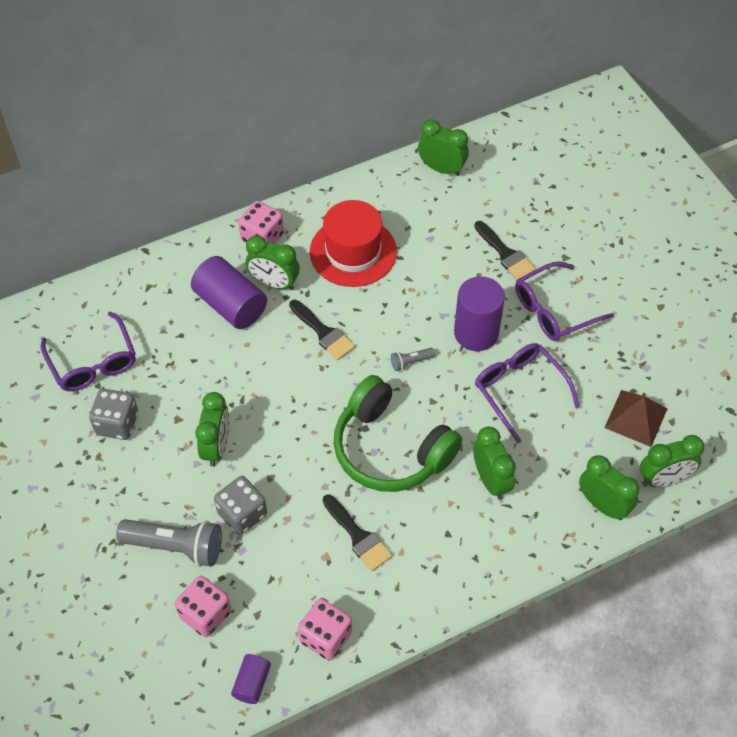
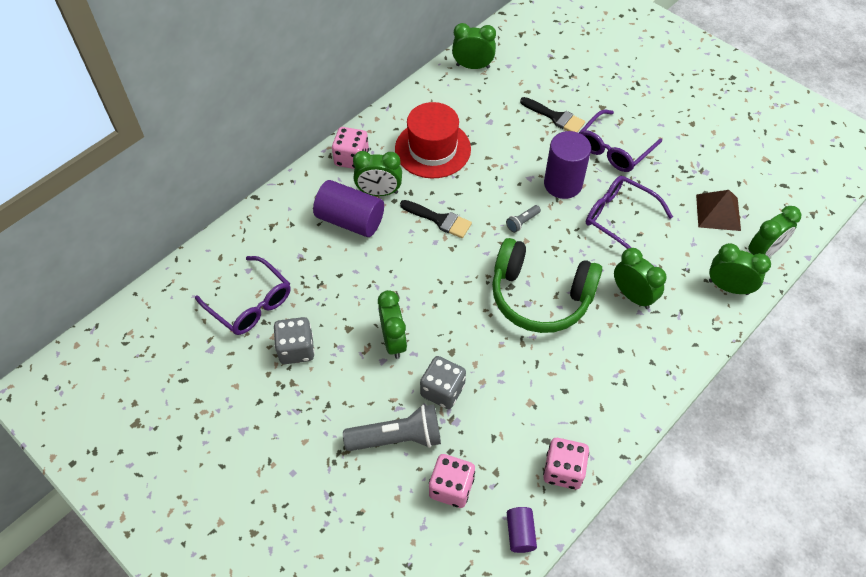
camera: 20 degrees left, 0 degrees up
black brush [323,495,392,571] -> none

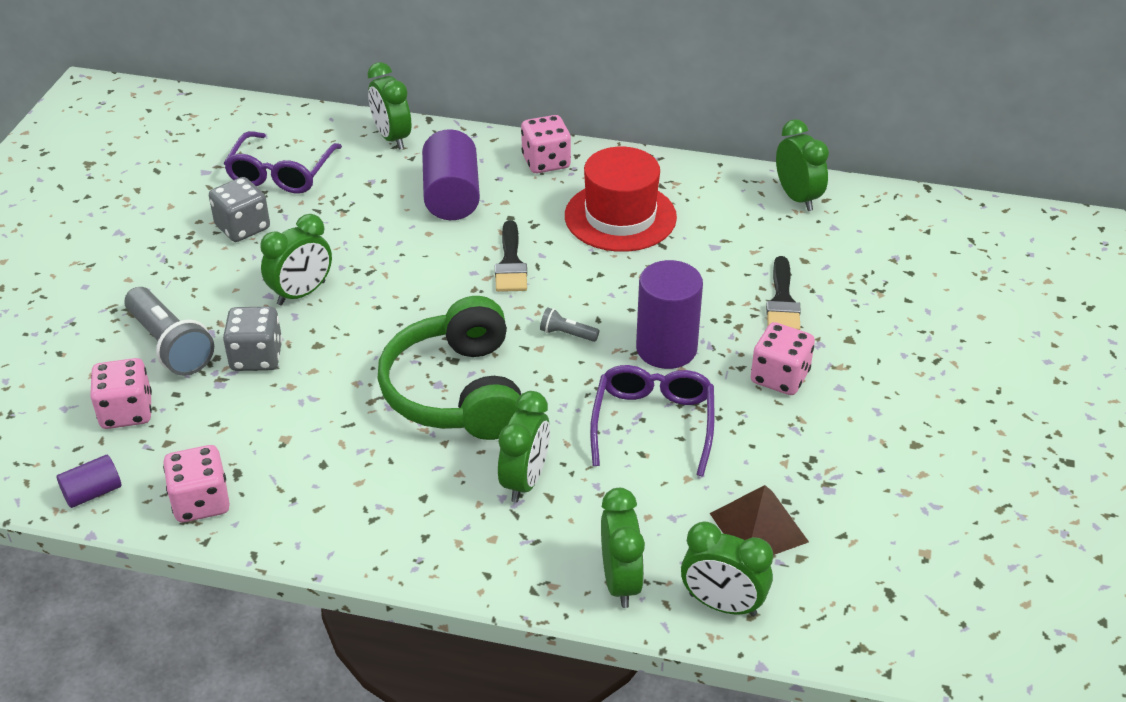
camera: 60 degrees right, 15 degrees down
green clock [353,151,402,196] -> green clock moved to [367,62,411,150]
purple glasses [579,110,662,172] -> pink dice [751,322,815,395]

